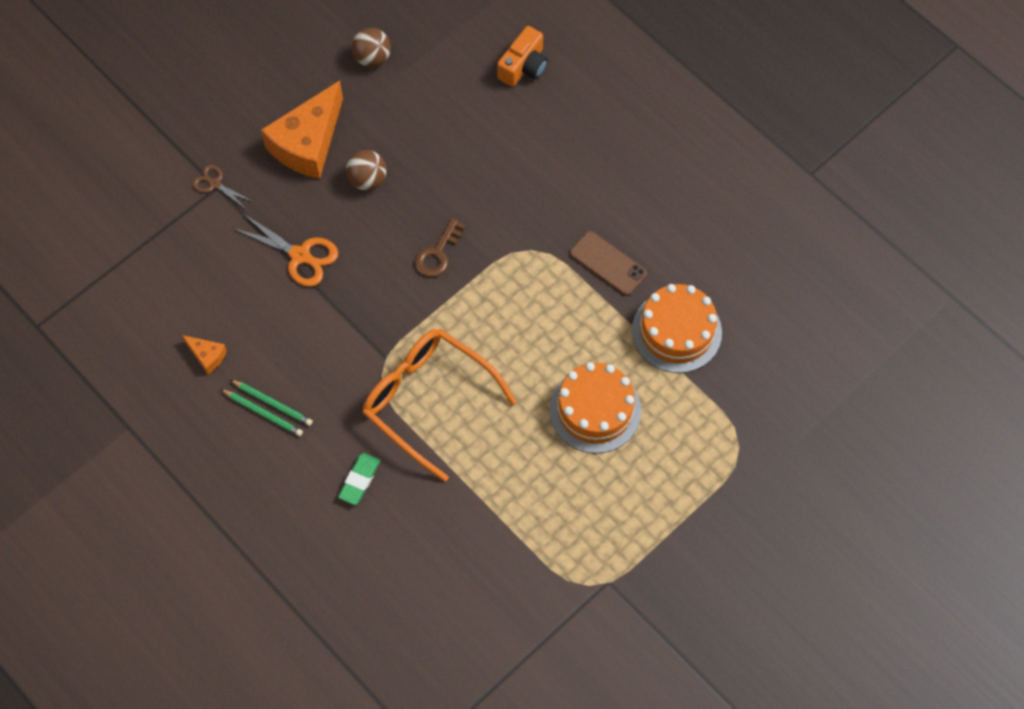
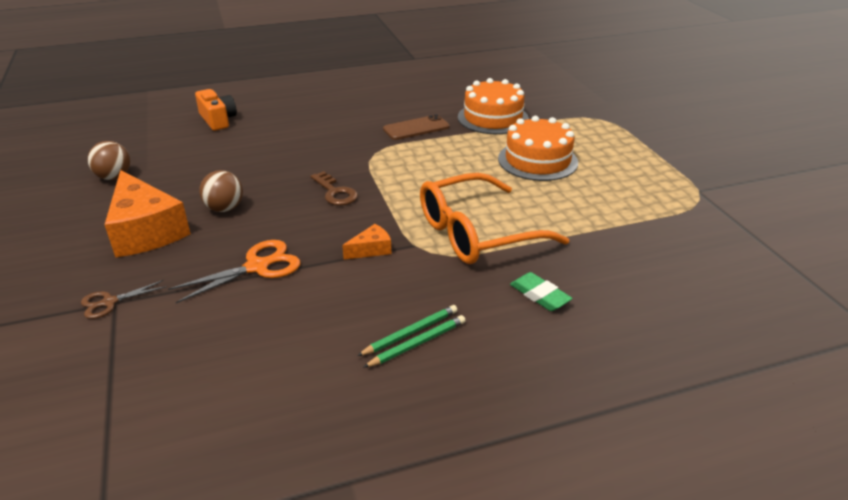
camera: 65 degrees left, 30 degrees down
orange cheese [182,335,227,374] -> orange cheese moved to [342,224,392,260]

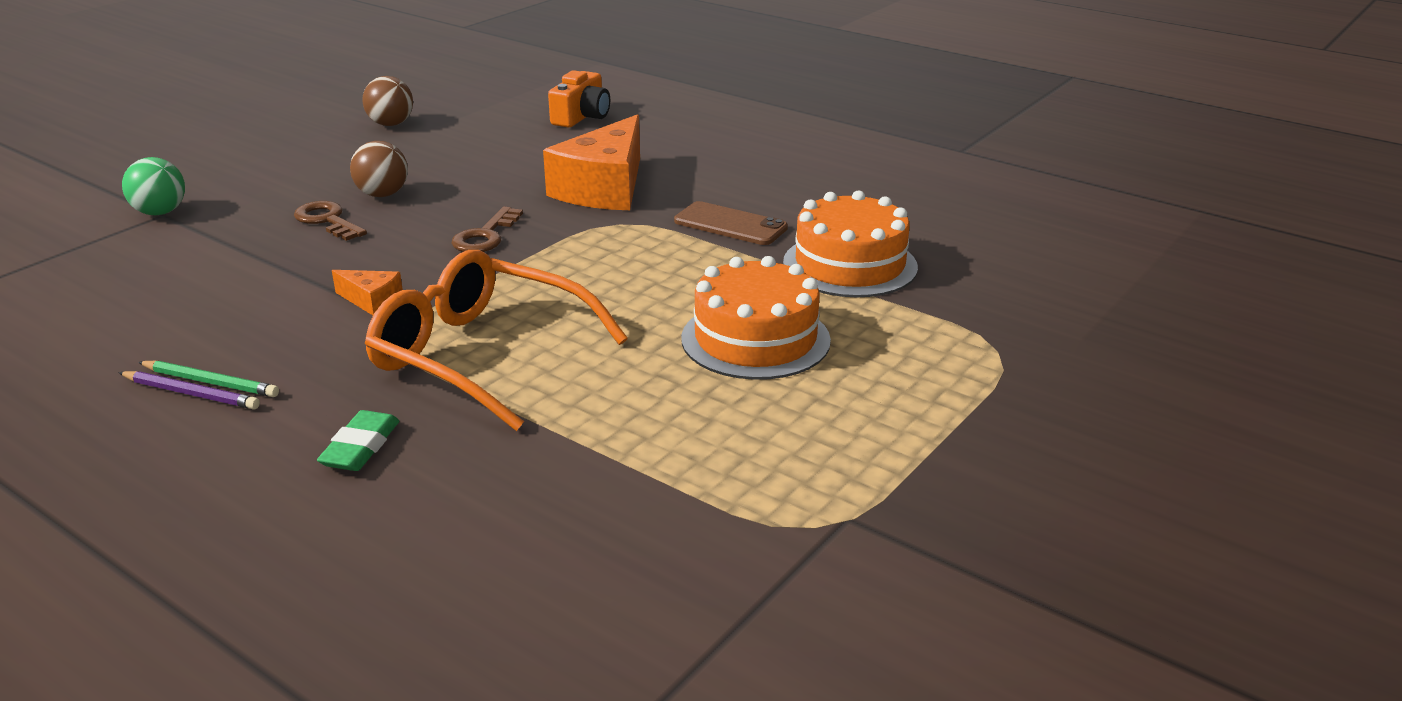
camera: 55 degrees right, 5 degrees down
brown scissors [81,280,167,319] -> green ball [122,157,185,215]
orange cheese [105,170,191,258] -> orange cheese moved to [543,114,640,210]
orange scissors [168,240,300,303] -> none
green pencil [363,315,466,368] -> purple pencil [118,371,260,410]
none -> brown key [294,201,367,241]

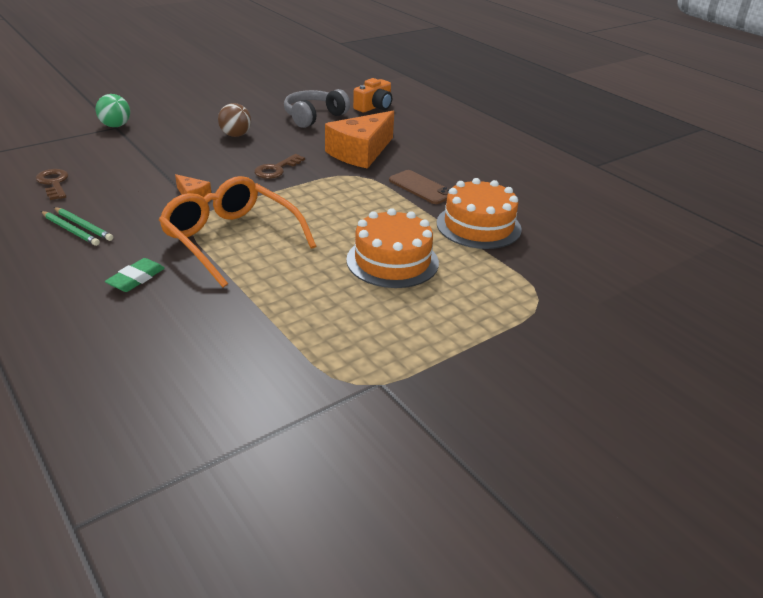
camera: 15 degrees right, 5 degrees up
purple pencil [118,371,260,410] -> green pencil [41,211,100,246]
brown key [294,201,367,241] -> brown key moved to [35,169,69,200]
brown ball [362,76,413,126] -> none
none -> grey headphones [284,89,350,128]

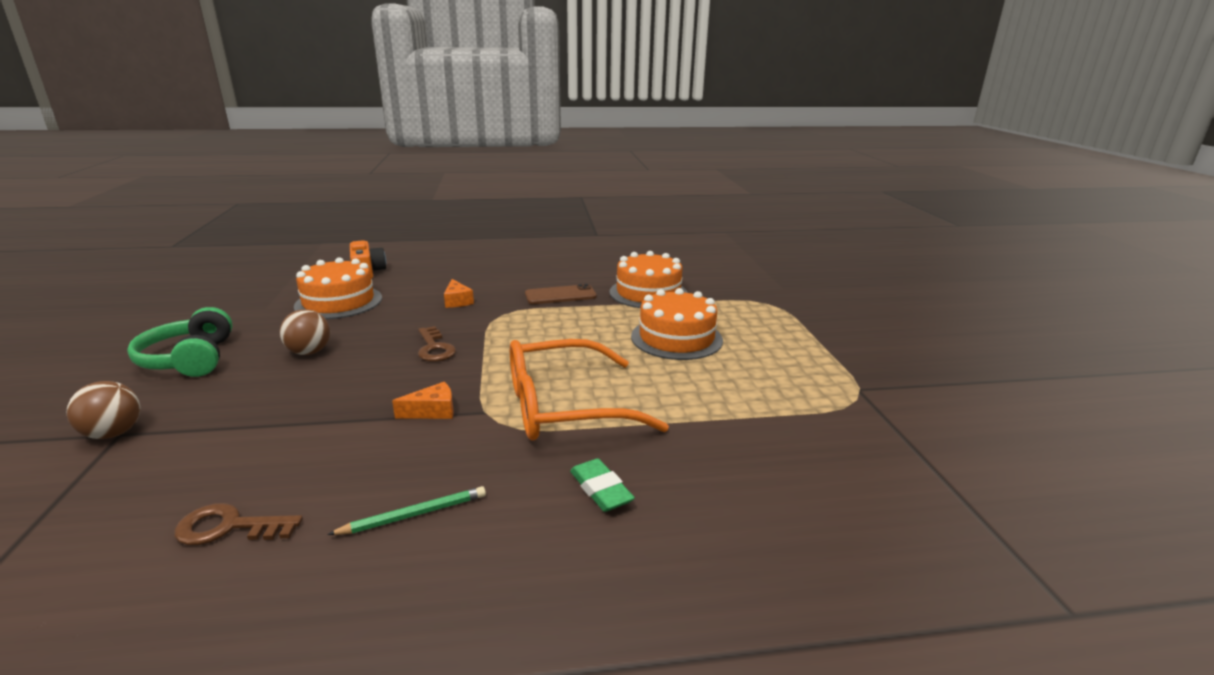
camera: 60 degrees left, 10 degrees down
green pencil [41,211,100,246] -> none
green ball [96,94,130,127] -> brown ball [67,381,140,439]
grey headphones [284,89,350,128] -> orange cake [294,257,382,319]
orange cheese [325,111,394,169] -> orange cheese [444,279,474,308], size x0.45
none -> green headphones [127,307,232,377]

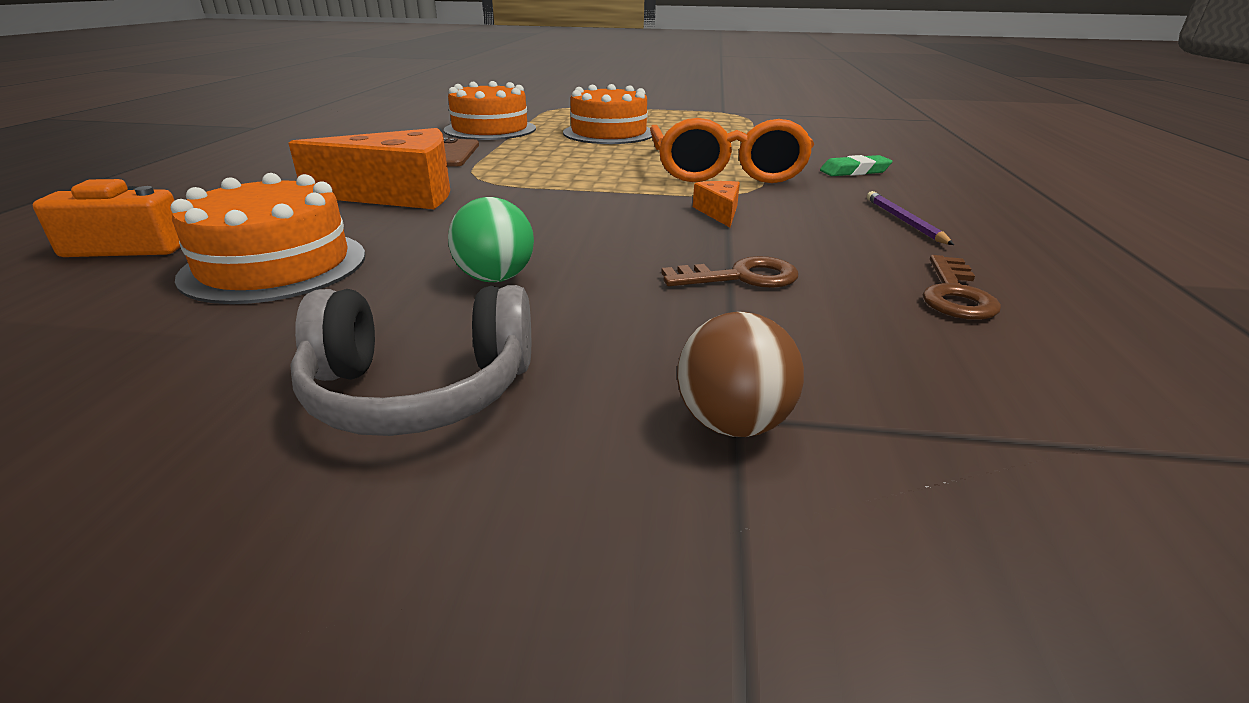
camera: 75 degrees left, 5 degrees up
green headphones [127,307,232,377] -> grey headphones [290,285,531,436]
brown ball [280,309,330,355] -> green ball [448,197,534,282]
green pencil [327,486,486,535] -> purple pencil [867,191,954,245]
brown key [418,326,456,362] -> brown key moved to [661,256,798,288]
orange cheese [444,279,474,308] -> orange cheese [289,128,450,209], size x2.25

